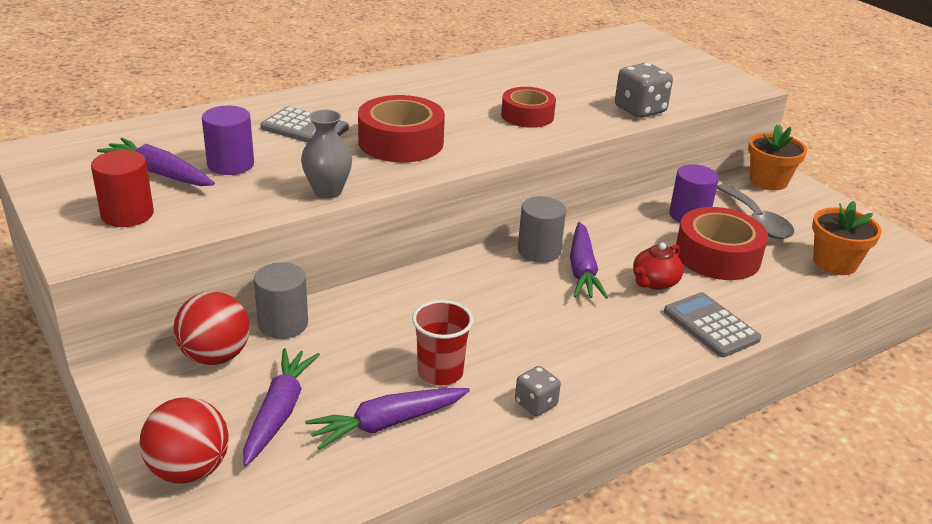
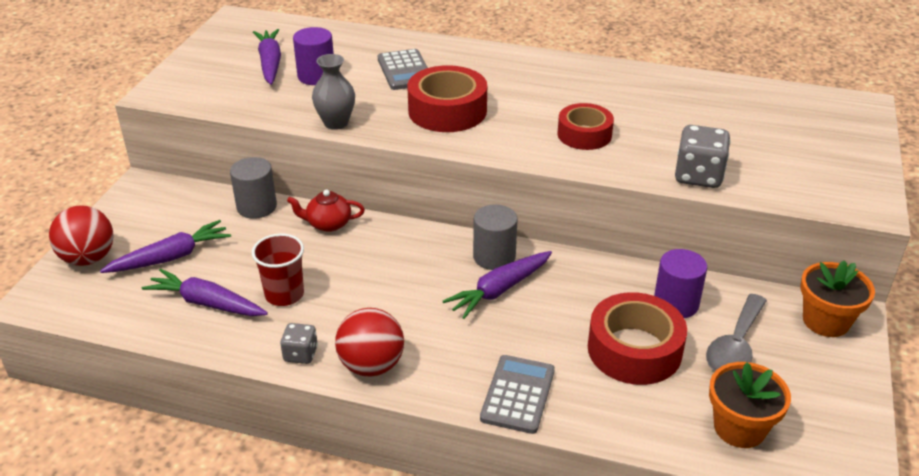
camera: 50 degrees right, 5 degrees up
red cylinder [91,150,154,227] -> none
red ball [173,291,250,365] -> red ball moved to [335,308,404,377]
red teapot [633,243,684,290] -> red teapot moved to [287,190,365,232]

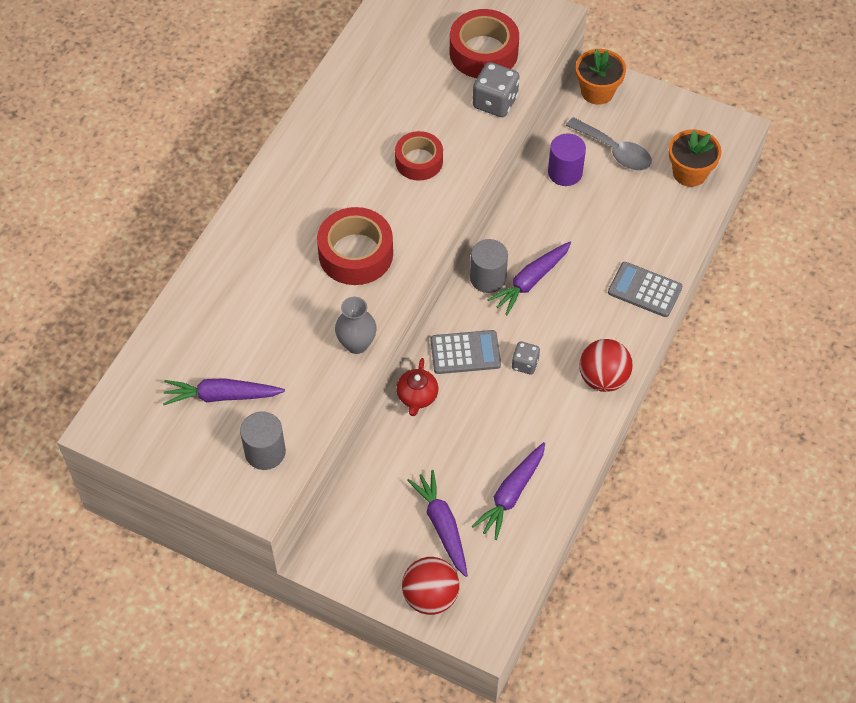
camera: 80 degrees left, 20 degrees up
grey cylinder [230,157,277,219] -> grey cylinder moved to [240,412,286,470]
red cup [252,234,304,306] -> none
grey dice [280,323,318,364] -> grey dice moved to [512,341,540,375]
purple cylinder [293,27,334,85] -> none
grey calculator [378,49,428,90] -> grey calculator moved to [430,330,501,374]
purple carrot [443,251,552,319] -> purple carrot turned 75 degrees clockwise [487,242,571,315]
red tape [588,292,687,385] -> red tape moved to [450,9,519,78]

